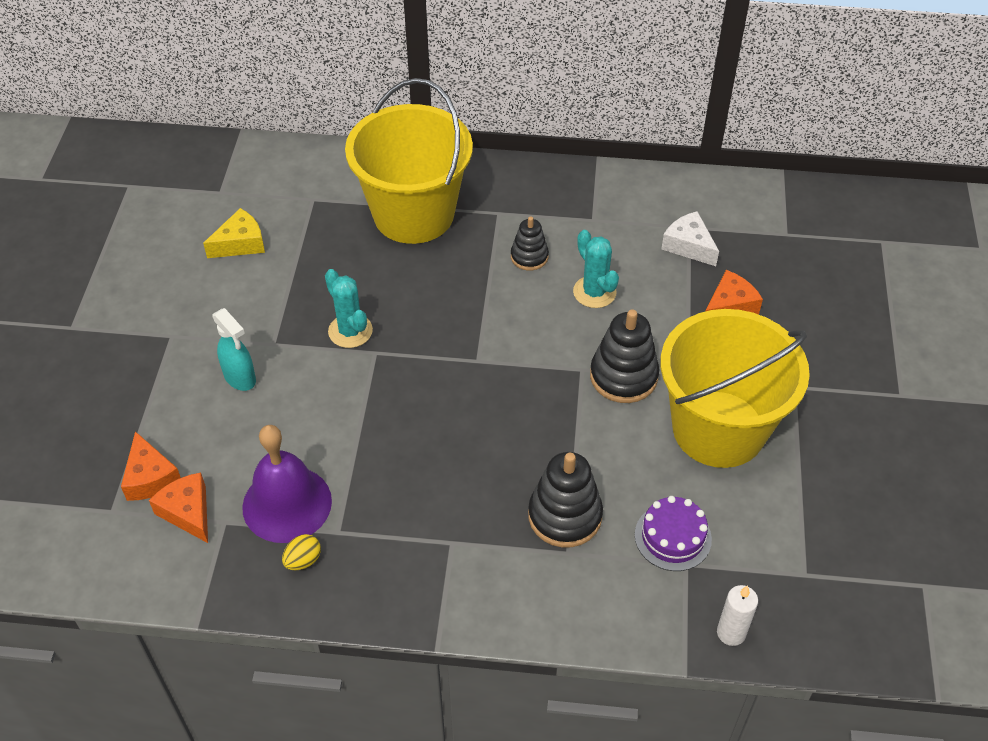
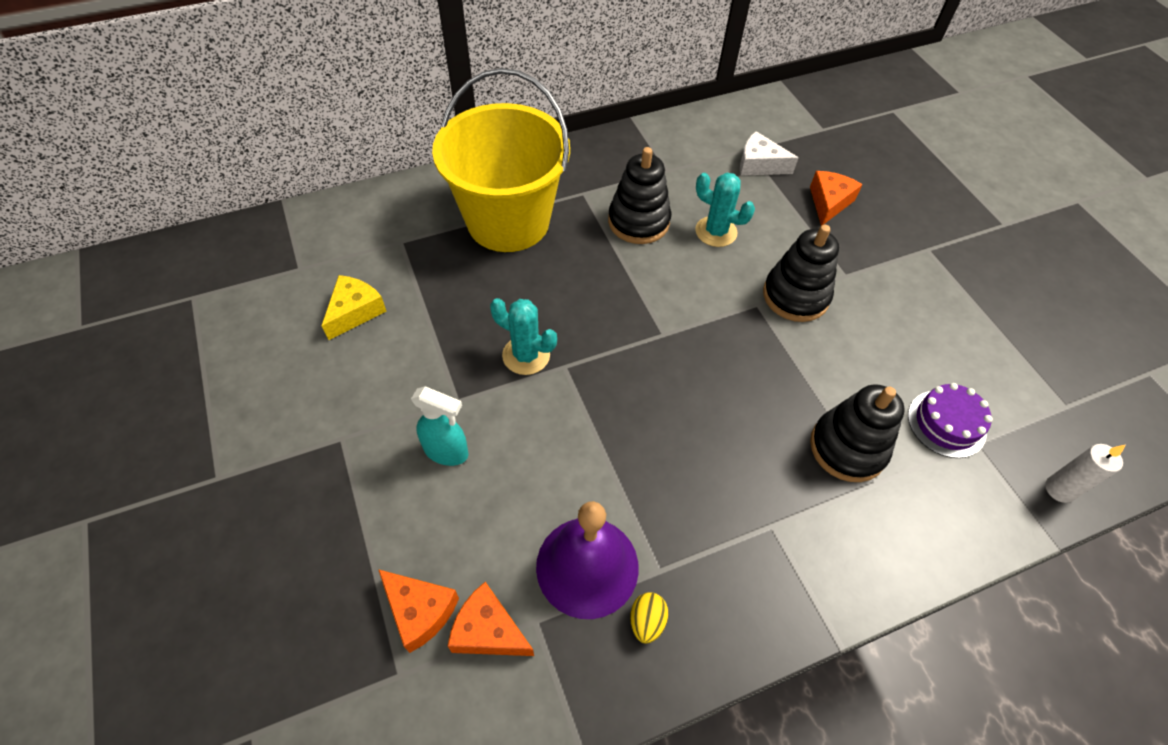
camera: 30 degrees left, 5 degrees up
black stacking toy [511,216,549,271] -> black stacking toy [608,147,671,244], size x1.66
yellow bucket [660,309,810,468] -> none

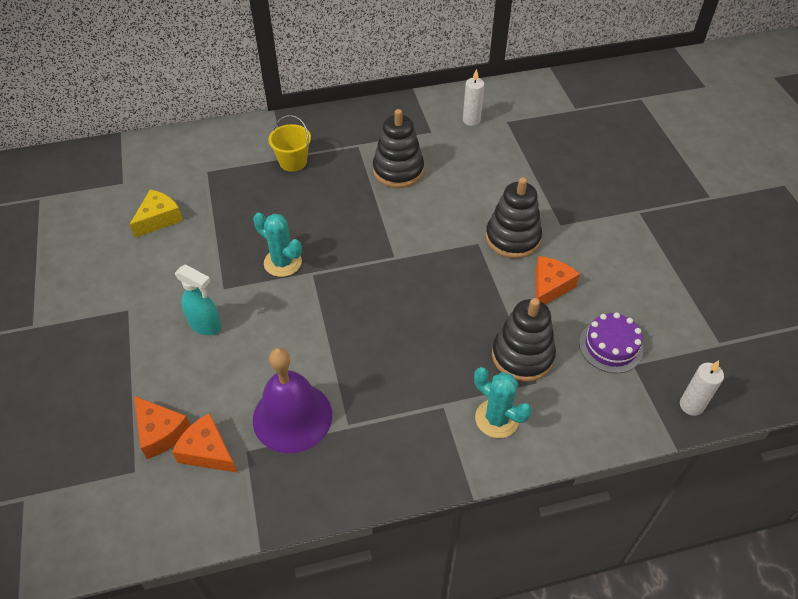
camera: 10 degrees right, 5 degrees down
yellow bucket [432,68,570,252] -> yellow bucket [268,115,311,172], size x0.41
yellow egg [630,592,668,644] -> none
turquoise cactus [695,173,755,247] -> turquoise cactus moved to [474,367,532,438]
white cheese [740,131,798,176] -> none
orange cheese [810,171,863,226] -> orange cheese moved to [535,256,580,305]
none -> white candle [463,69,484,126]

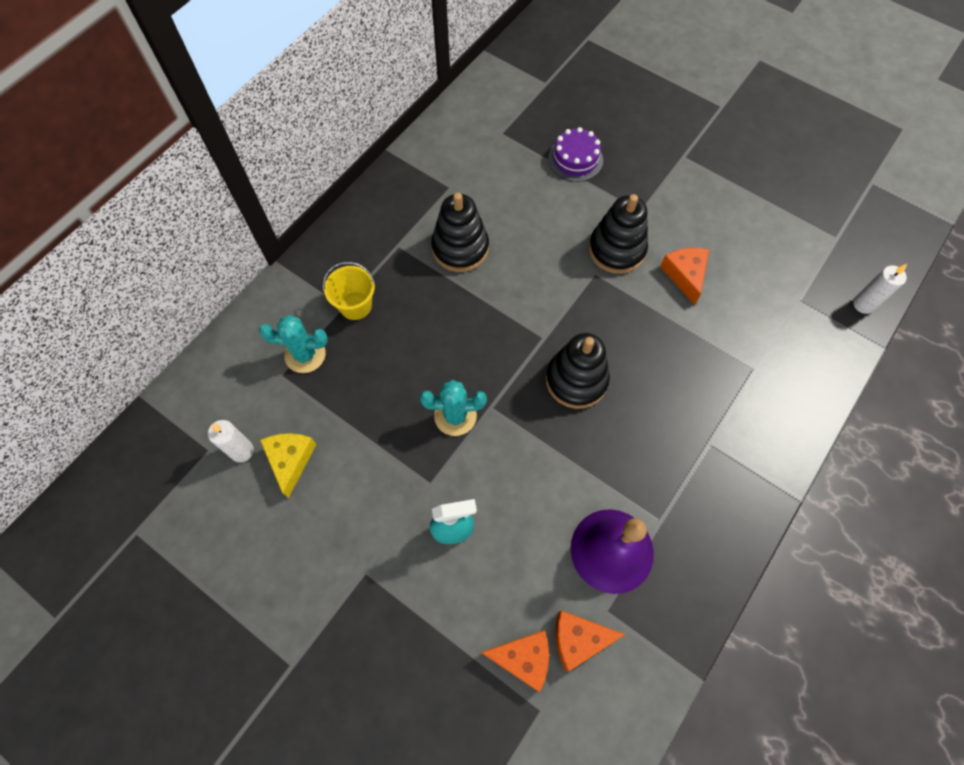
camera: 40 degrees left, 15 degrees up
white candle [463,69,484,126] -> white candle moved to [208,420,254,462]
turquoise cactus [474,367,532,438] -> turquoise cactus moved to [259,315,328,373]
black stacking toy [492,298,556,382] -> black stacking toy moved to [546,333,610,409]
purple cake [579,312,643,373] -> purple cake moved to [548,127,603,182]

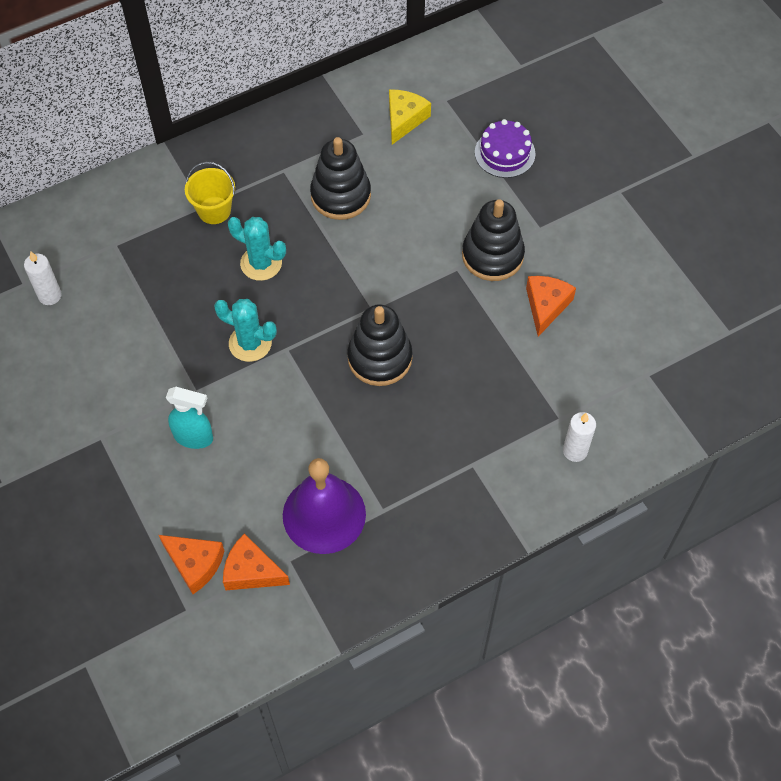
camera: 25 degrees right, 5 degrees down
turquoise cactus [259,315,328,373] -> turquoise cactus moved to [228,217,286,281]
yellow cheese [260,433,317,498] -> yellow cheese moved to [389,89,431,145]
white candle [853,264,907,314] -> white candle moved to [563,412,596,462]

